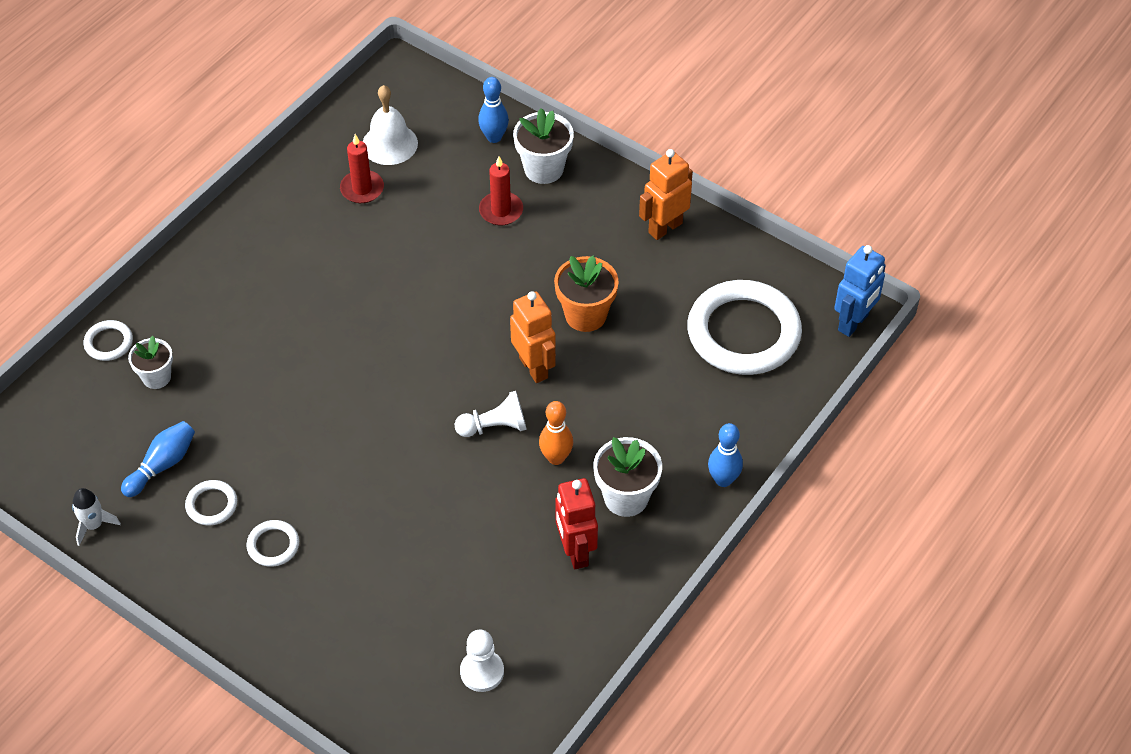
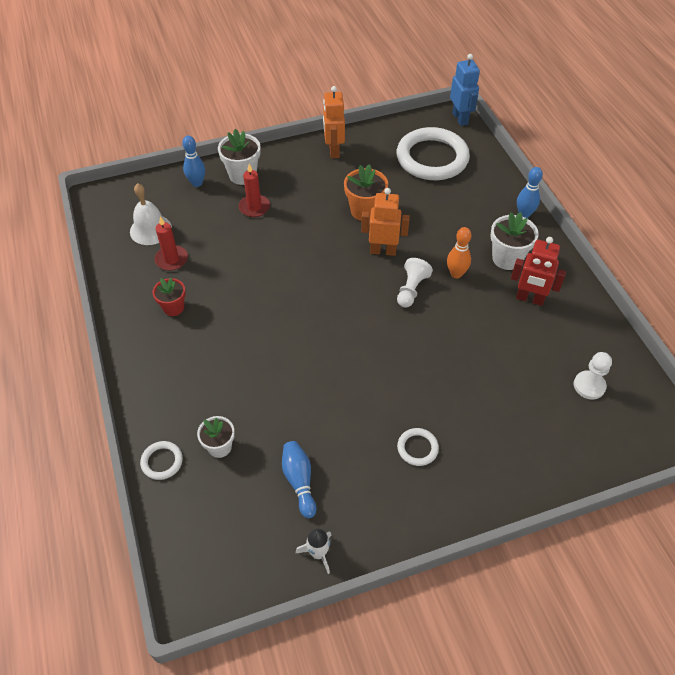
camera: 55 degrees left, 0 degrees up
white ring [185,480,237,525] -> none
none -> red flower pot [153,278,186,316]

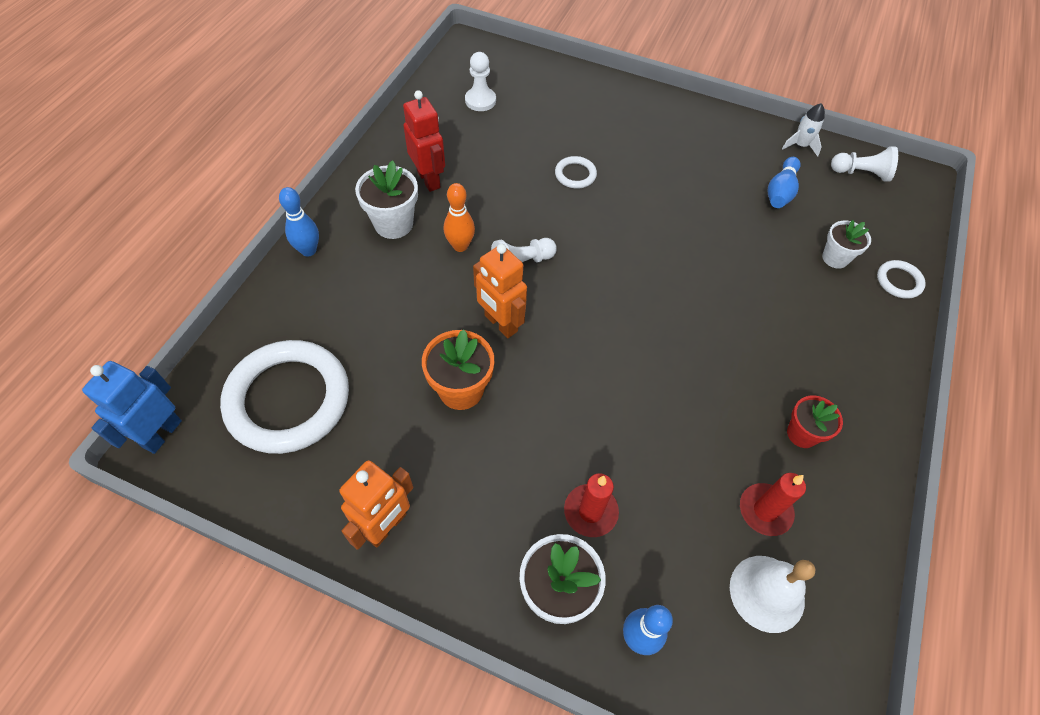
camera: 140 degrees left, 5 degrees up
white ring [397,428,439,466] -> white ring moved to [555,156,597,188]
none -> white pawn [831,146,898,182]

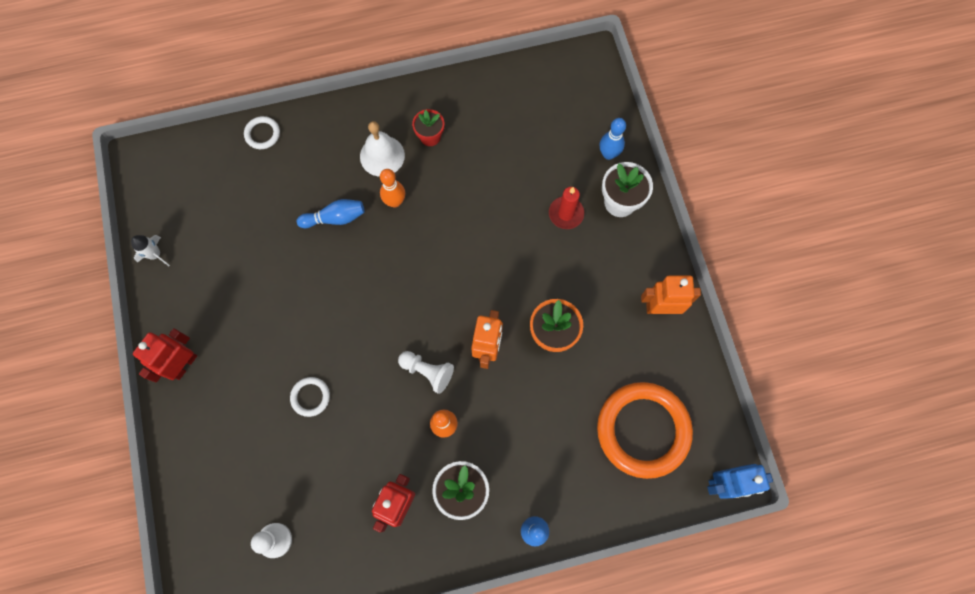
camera: 125 degrees left, 15 degrees up
white ring [220,340,349,454] -> orange ring [597,382,693,479]
white bell [730,556,816,633] -> white bell moved to [360,121,405,177]
red candle [740,473,806,536] -> none
blue bowling pin [768,157,801,208] -> blue bowling pin moved to [297,199,365,228]
white flower pot [822,220,871,269] -> none
white pawn [831,146,898,182] -> none
none -> red robot [133,328,197,383]
none -> orange bowling pin [380,169,405,207]

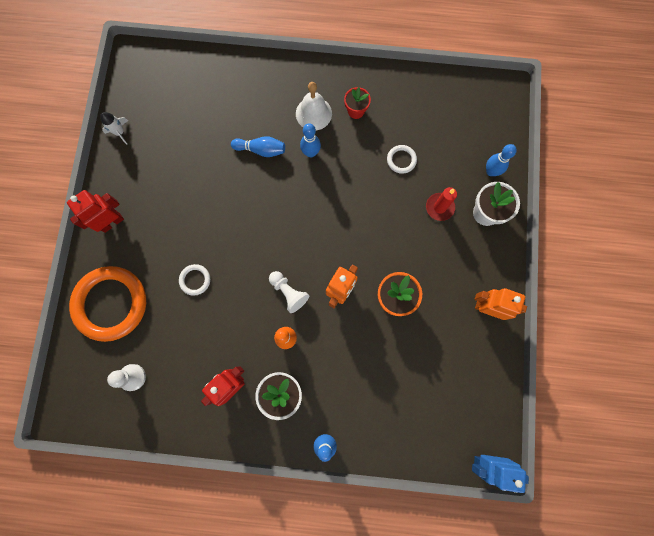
camera: 20 degrees right, 5 degrees up
white ring [244,116,280,149] -> white ring moved to [387,145,417,174]
orange bowling pin [380,169,405,207] -> blue bowling pin [300,123,321,157]
orange ring [597,382,693,479] -> orange ring moved to [69,266,146,342]

